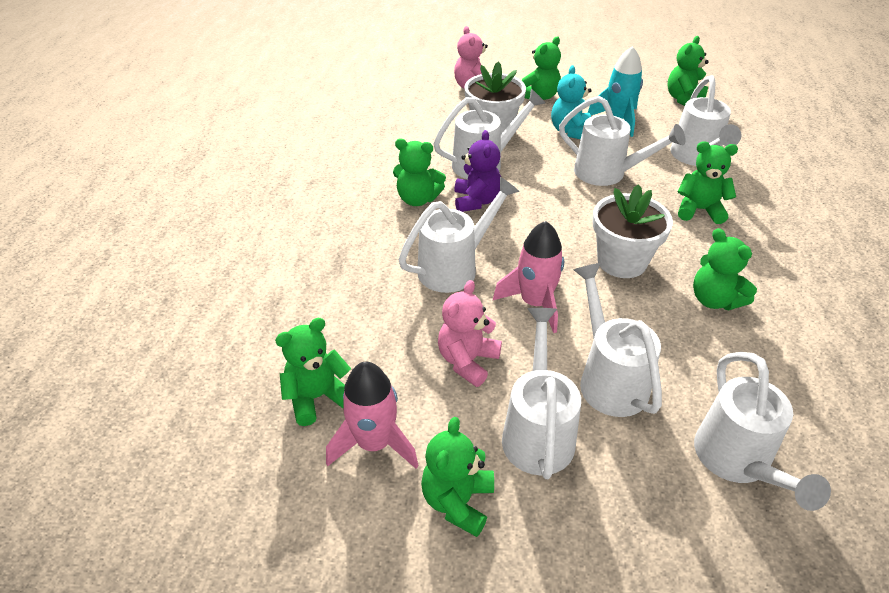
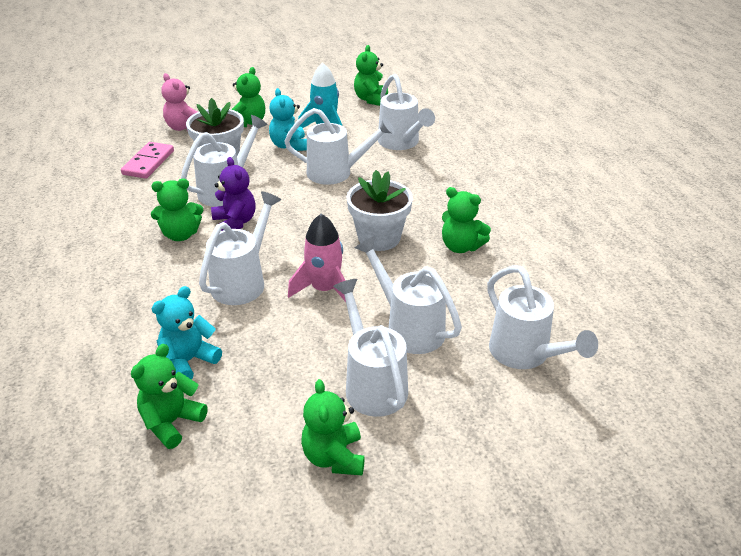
camera: 25 degrees left, 5 degrees down
pink rocket [326,362,419,468] -> none
pink teddy bear [438,280,502,387] -> none
green teddy bear [678,141,738,224] -> none
none -> pink domino [121,142,174,179]
none -> turquoise teddy bear [152,286,222,379]

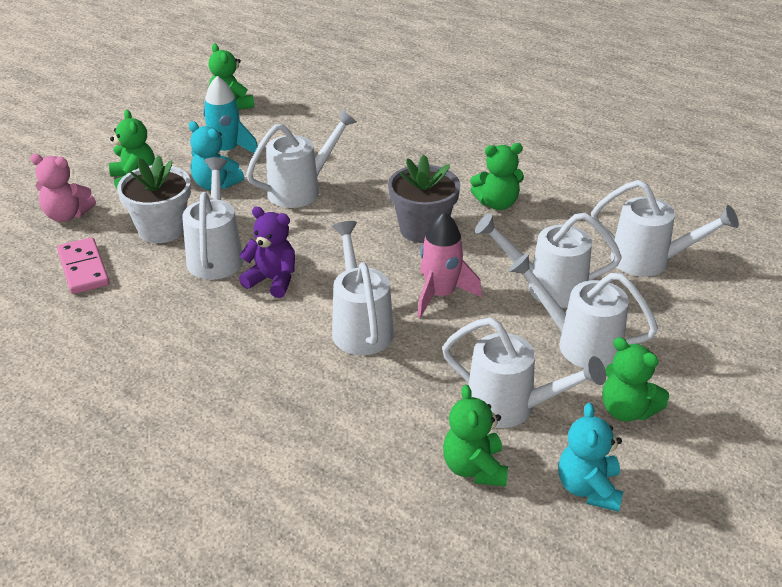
camera: 40 degrees left, 0 degrees up
green teddy bear [151,179,203,241] -> none
turquoise teddy bear [152,286,222,379] -> turquoise teddy bear moved to [558,403,623,512]
white flower pot [347,170,413,251] -> grey flower pot [388,155,460,243]
white watering can [378,74,435,150] -> white watering can moved to [442,317,606,428]

